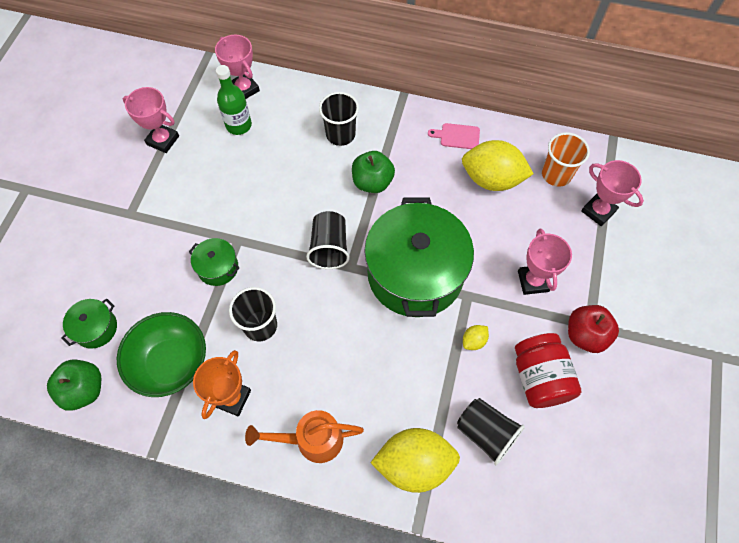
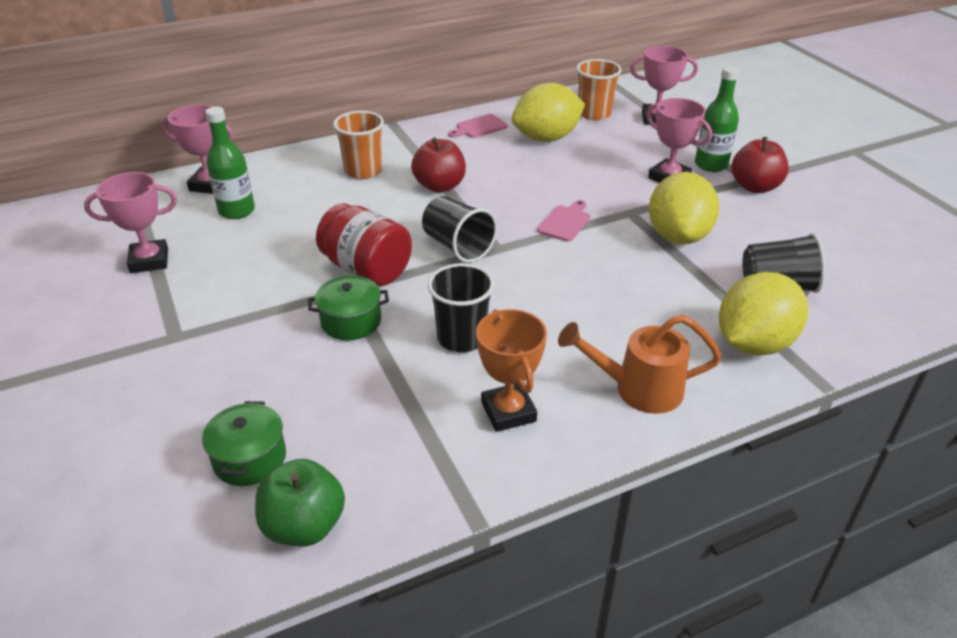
camera: 40 degrees left, 25 degrees down
green bowl [117,312,206,397] -> none
orange watering can [245,410,364,463] -> orange watering can turned 45 degrees clockwise [558,315,722,414]
black cup [319,92,359,146] -> orange cup [333,111,384,179]
green apple [352,151,395,193] -> red apple [411,137,466,192]
green pot [364,197,474,317] -> pink cutting board [537,200,590,242]
yellow lemon [463,325,489,350] -> yellow lemon [649,172,720,244], size x2.36
red jar [515,333,581,408] -> red jar moved to [316,203,412,286]
none -> green bottle [695,66,739,172]

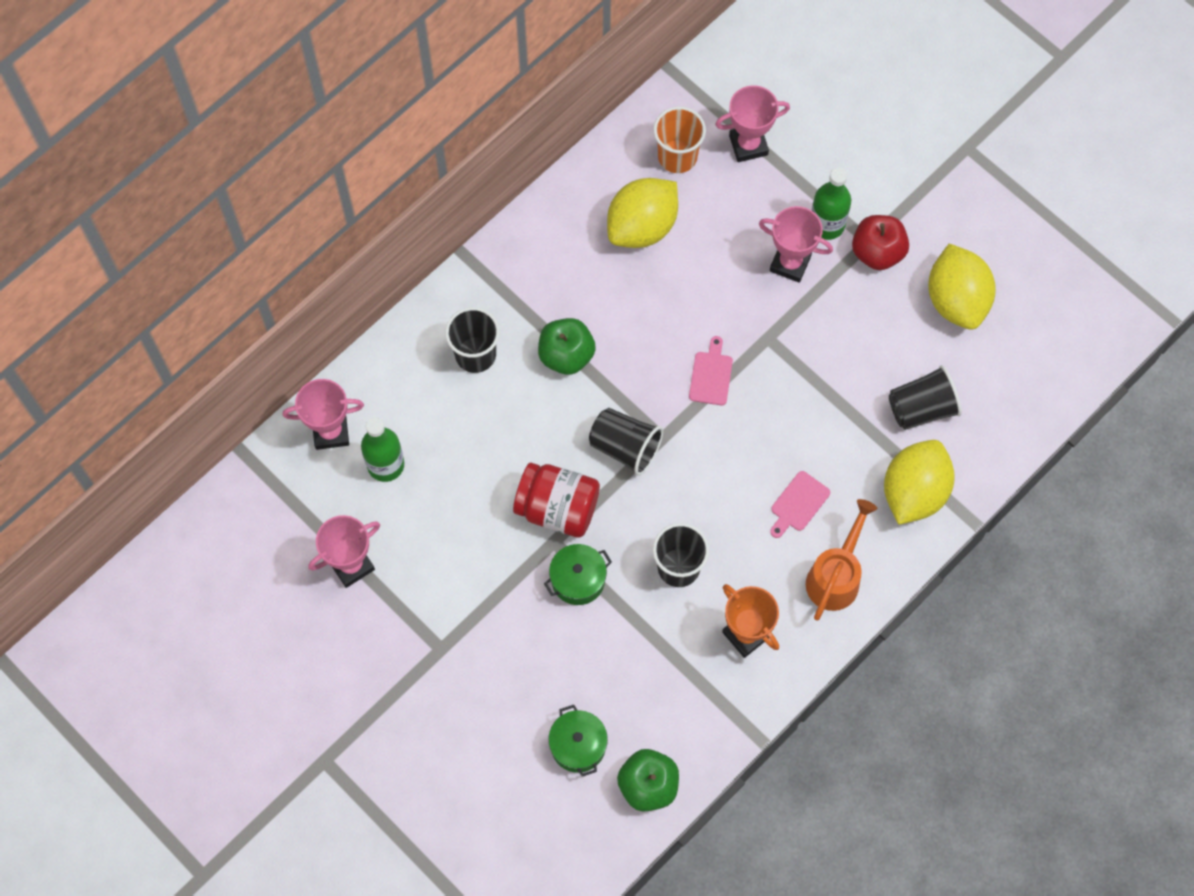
camera: 20 degrees left, 30 degrees up
orange cup [333,111,384,179] -> black cup [445,307,500,373]
red apple [411,137,466,192] -> green apple [538,318,596,375]
pink cutting board [448,114,508,138] -> pink cutting board moved to [770,471,830,538]
orange watering can [558,315,722,414] -> orange watering can turned 135 degrees clockwise [806,499,877,621]
yellow lemon [649,172,720,244] -> yellow lemon moved to [928,244,996,330]

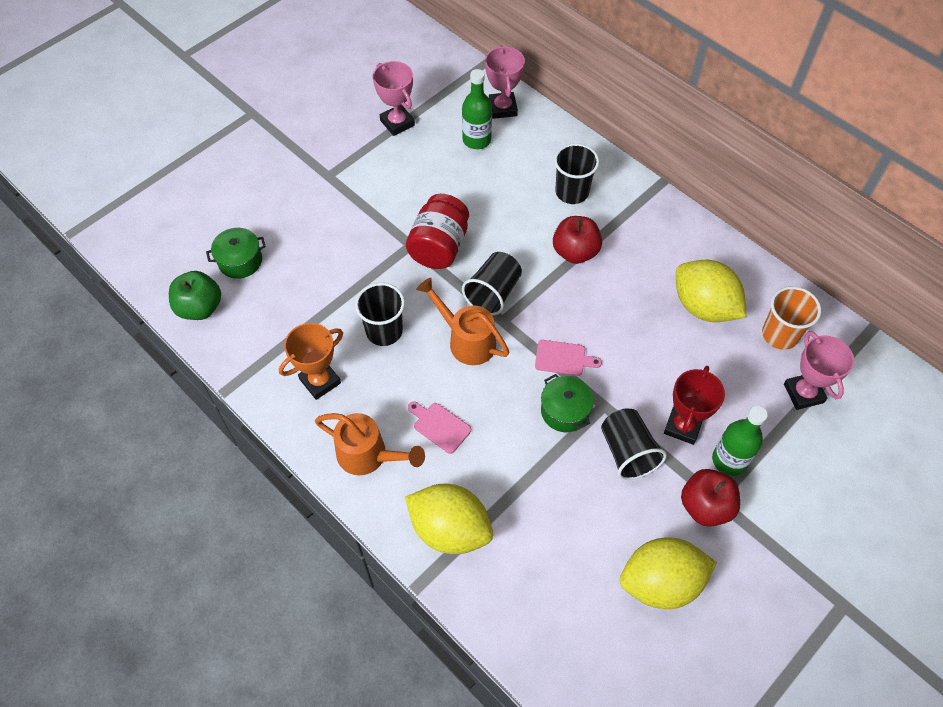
camera: 90 degrees right, 10 degrees down
green apple [538,318,596,375] -> red apple [553,216,602,264]
green pot [544,544,612,605] -> green pot moved to [541,374,594,432]
pink trophy [759,206,833,283] -> red trophy [664,366,725,445]
black cup [889,365,962,430] -> black cup moved to [601,409,667,480]
none -> orange watering can [416,278,509,365]

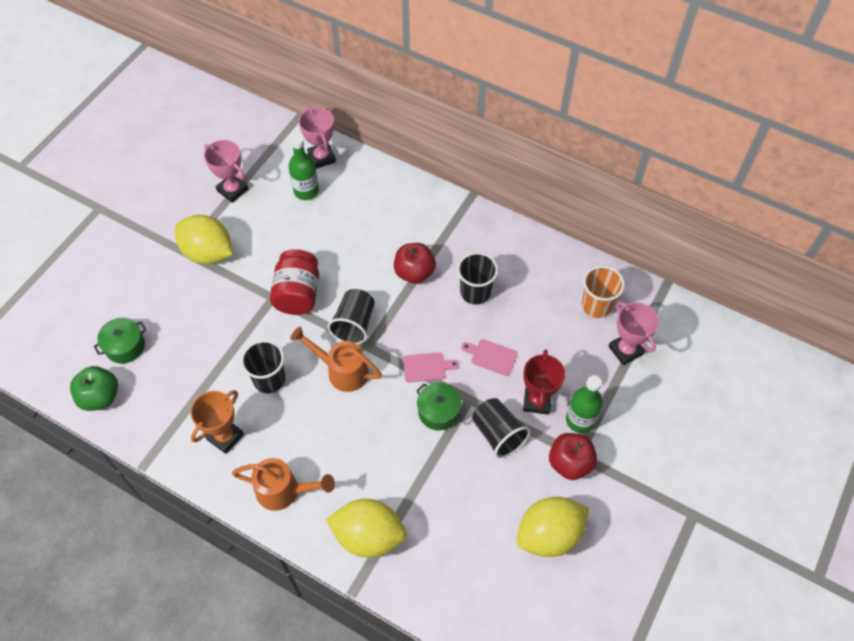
camera: 15 degrees left, 0 degrees up
pink cutting board [408,401,471,454] -> pink cutting board moved to [461,339,517,376]
black cup [554,143,599,204] -> black cup moved to [457,252,498,305]
yellow lemon [676,260,746,322] -> yellow lemon moved to [175,215,233,264]

